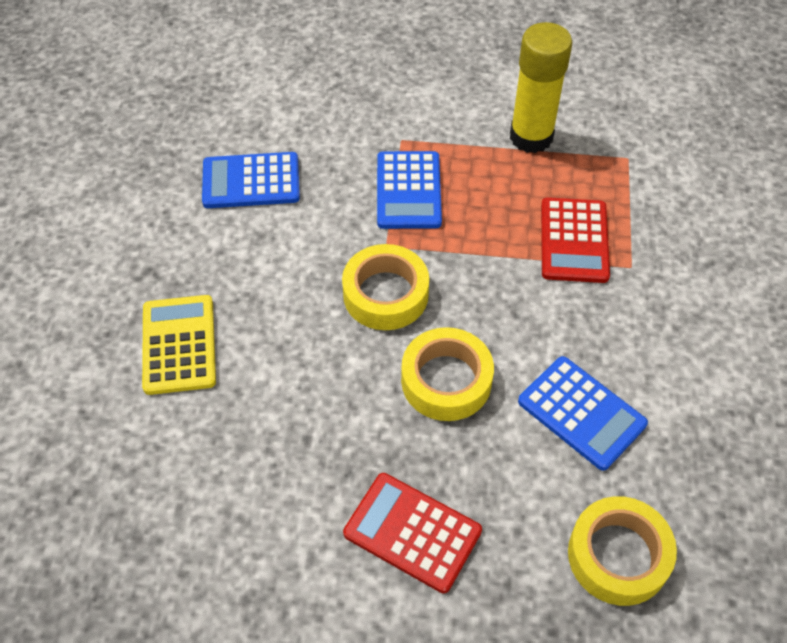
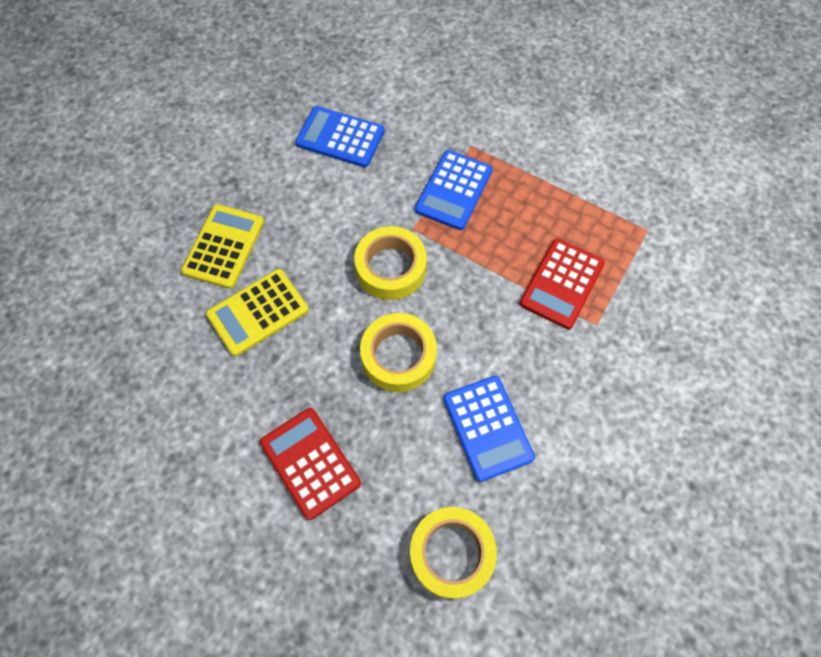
camera: 25 degrees right, 10 degrees up
yellow glue stick [510,22,572,153] -> none
none -> yellow calculator [206,269,309,356]

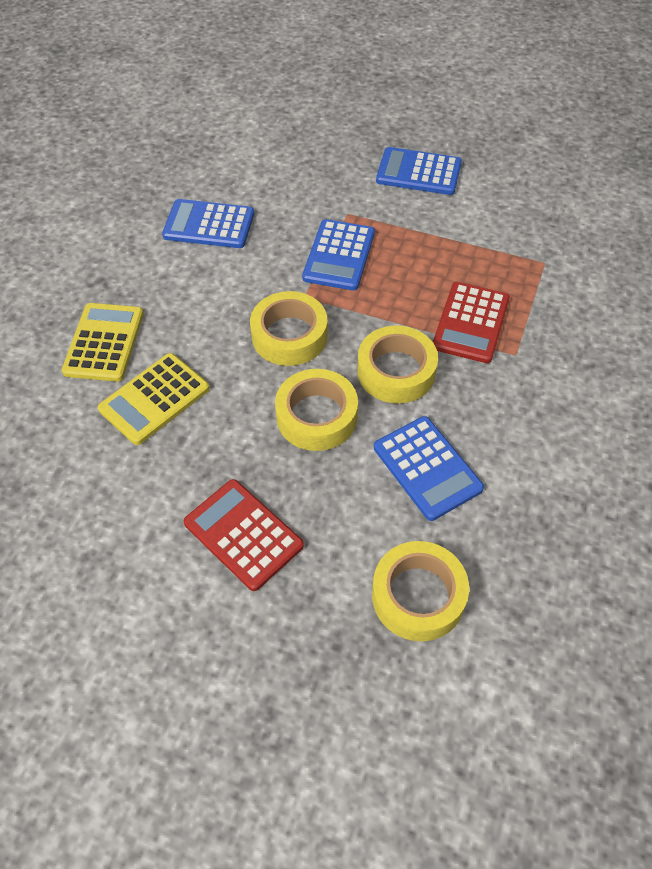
camera: 10 degrees left, 10 degrees down
none -> yellow tape [357,325,438,404]
none -> blue calculator [376,147,462,195]

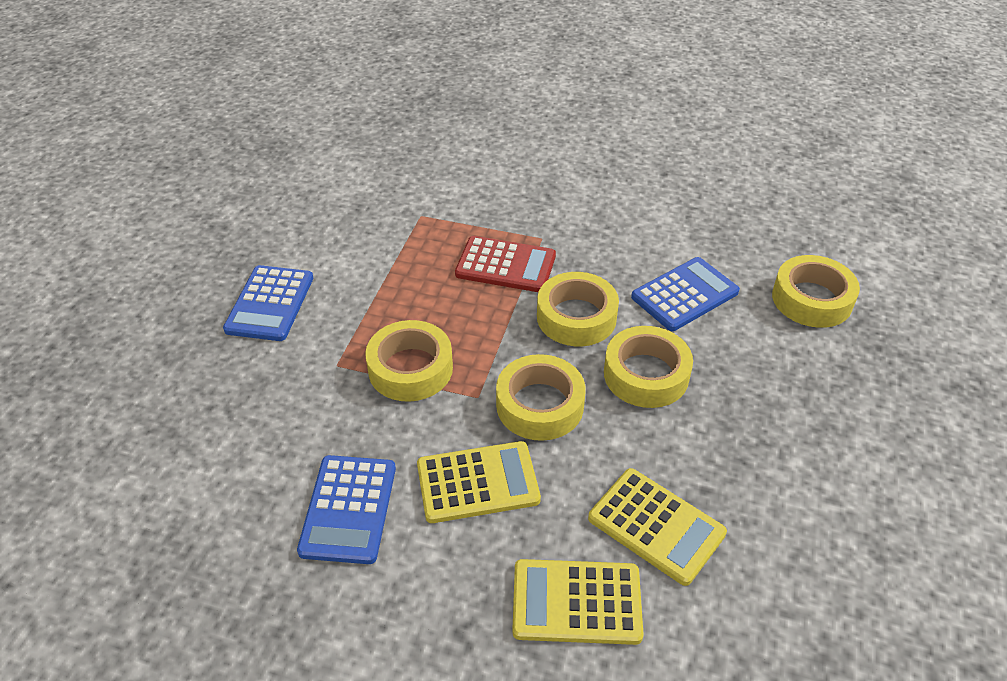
camera: 95 degrees left, 10 degrees down
red calculator [183,479,304,591] -> none
blue calculator [302,219,375,291] -> yellow tape [365,320,453,402]
none -> yellow calculator [417,441,541,523]

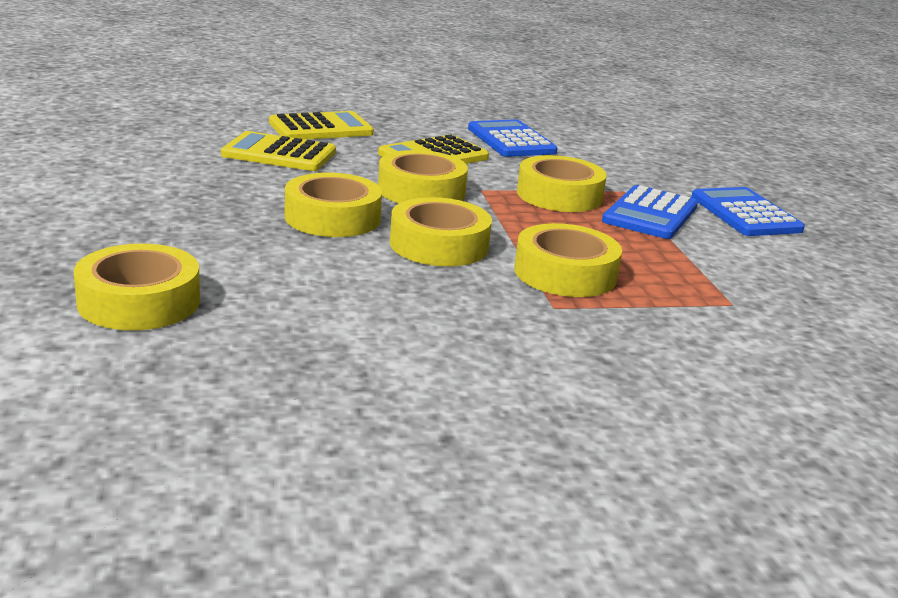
camera: 150 degrees right, 20 degrees down
red calculator [455,236,556,292] -> yellow tape [514,223,622,297]
blue calculator [631,257,740,331] -> blue calculator moved to [602,185,698,239]

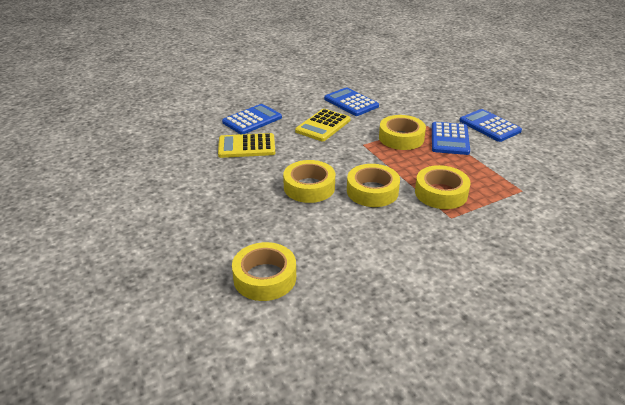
camera: 15 degrees left, 10 degrees up
yellow calculator [269,111,374,140] -> blue calculator [222,104,282,134]
yellow tape [378,150,468,203] -> none

